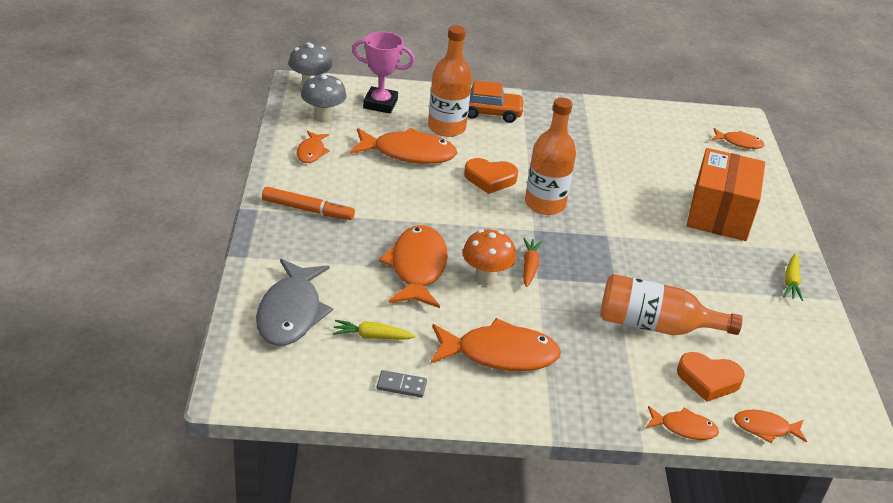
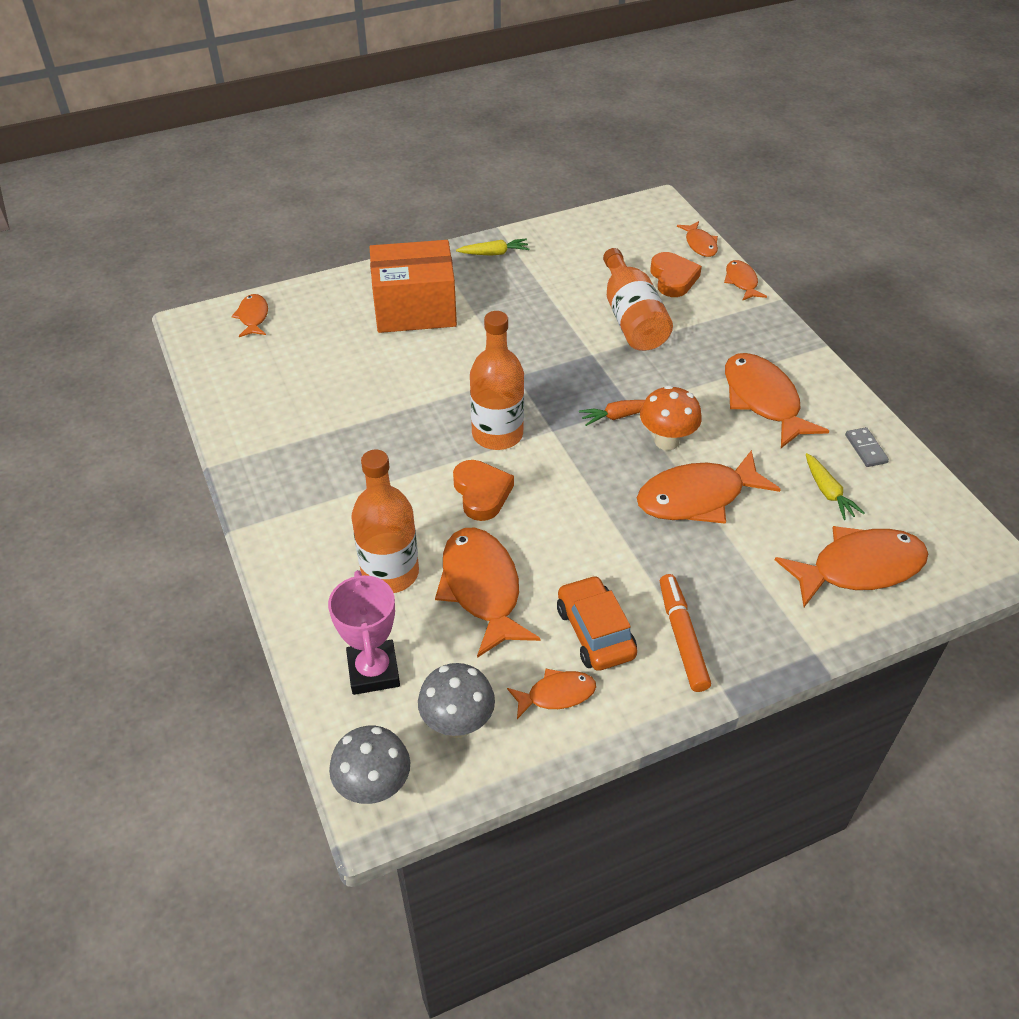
camera: 110 degrees left, 10 degrees up
grey fish [256,259,333,346] -> orange fish [775,526,928,607]
orange car [468,80,525,123] -> orange car moved to [557,575,637,671]

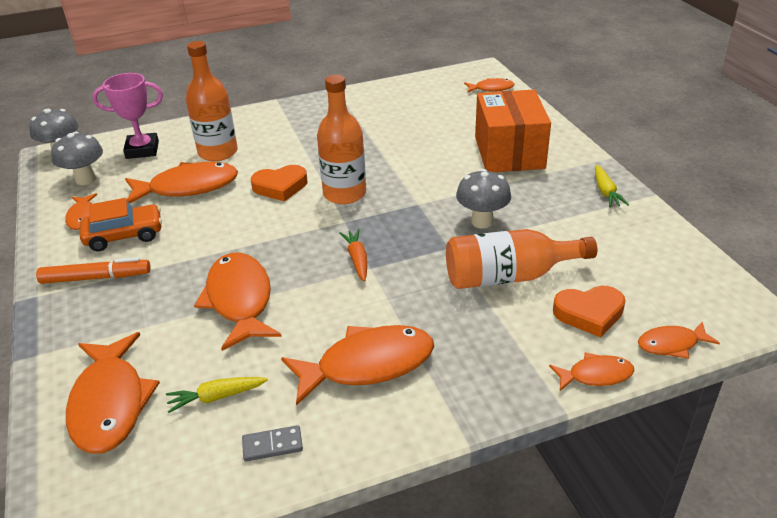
camera: 95 degrees right, 10 degrees down
orange mushroom [640,385,702,451] -> none
none -> grey mushroom [456,169,511,229]

